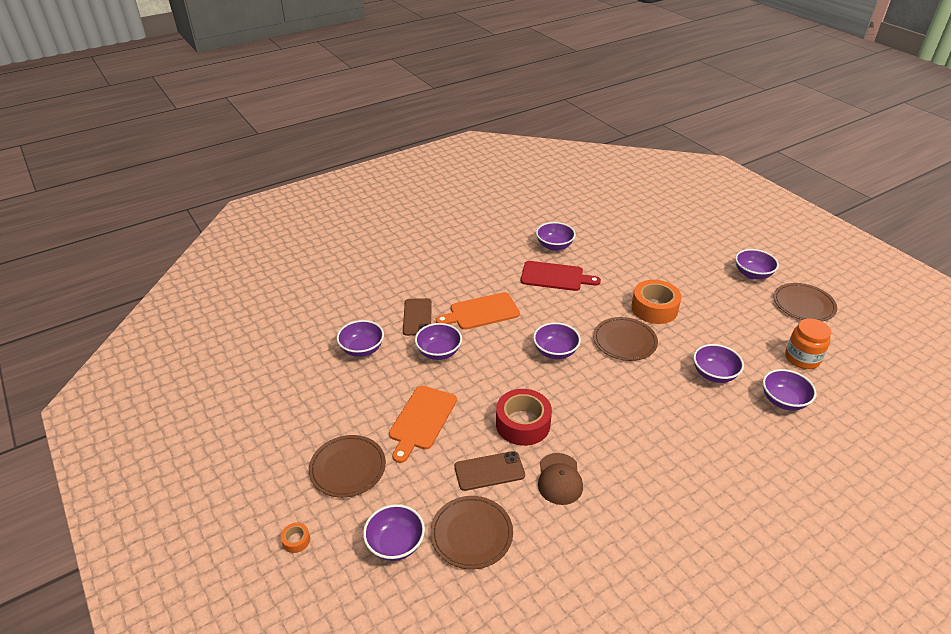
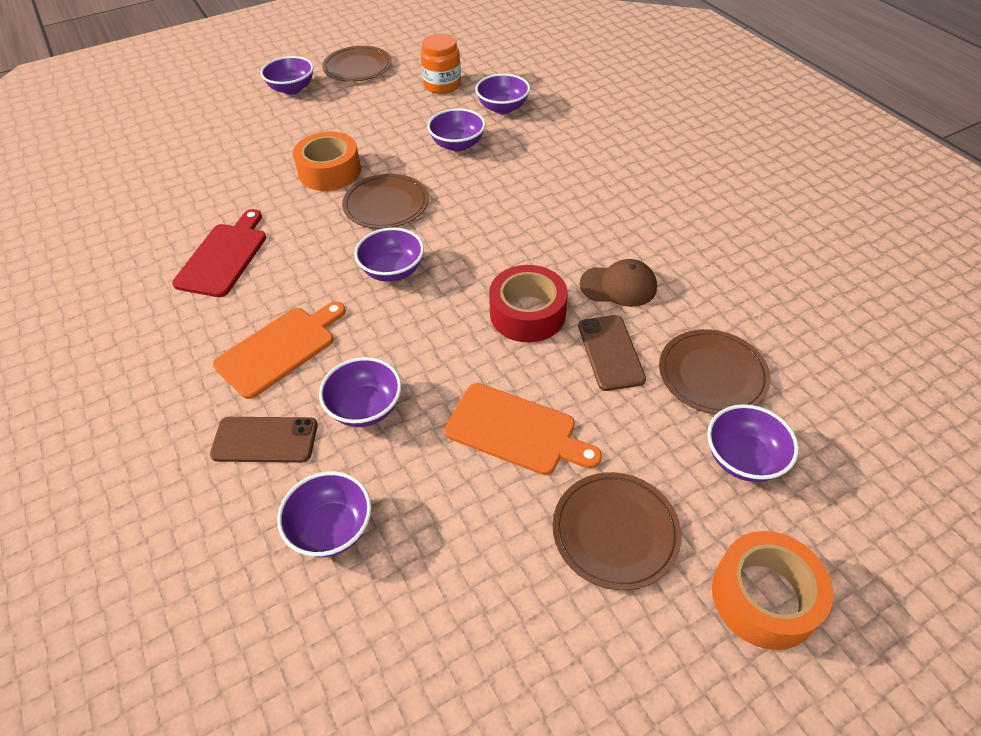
camera: 85 degrees left, 10 degrees up
orange tape [281,523,310,553] -> orange tape [712,531,833,650], size x2.33
orange cutting board [436,292,520,330] -> orange cutting board turned 120 degrees counterclockwise [213,301,346,399]
purple bowl [536,222,576,251] -> none

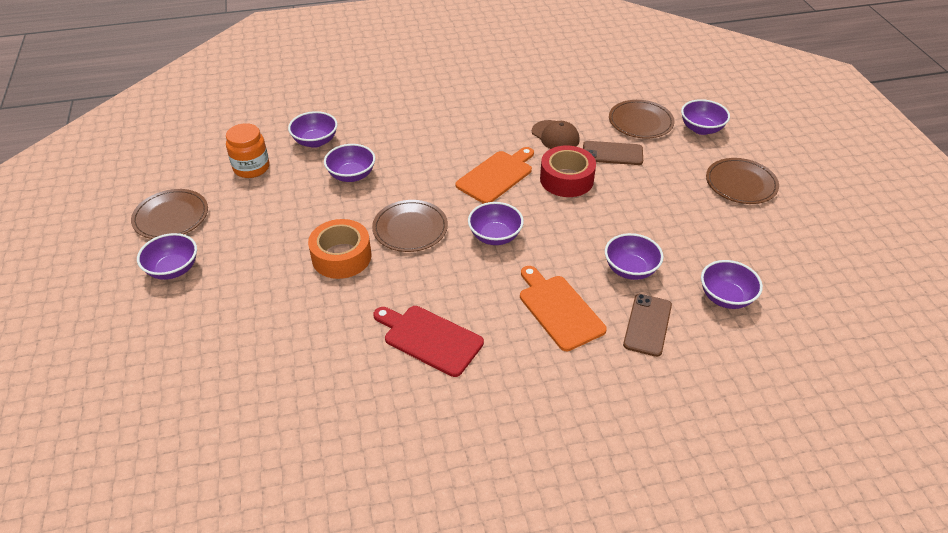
camera: 75 degrees left, 5 degrees down
orange cutting board [444,383,602,475] -> orange cutting board moved to [455,147,534,204]
brown cap [580,259,657,307] -> brown cap turned 120 degrees clockwise [532,120,580,149]
orange tape [712,531,833,650] -> none

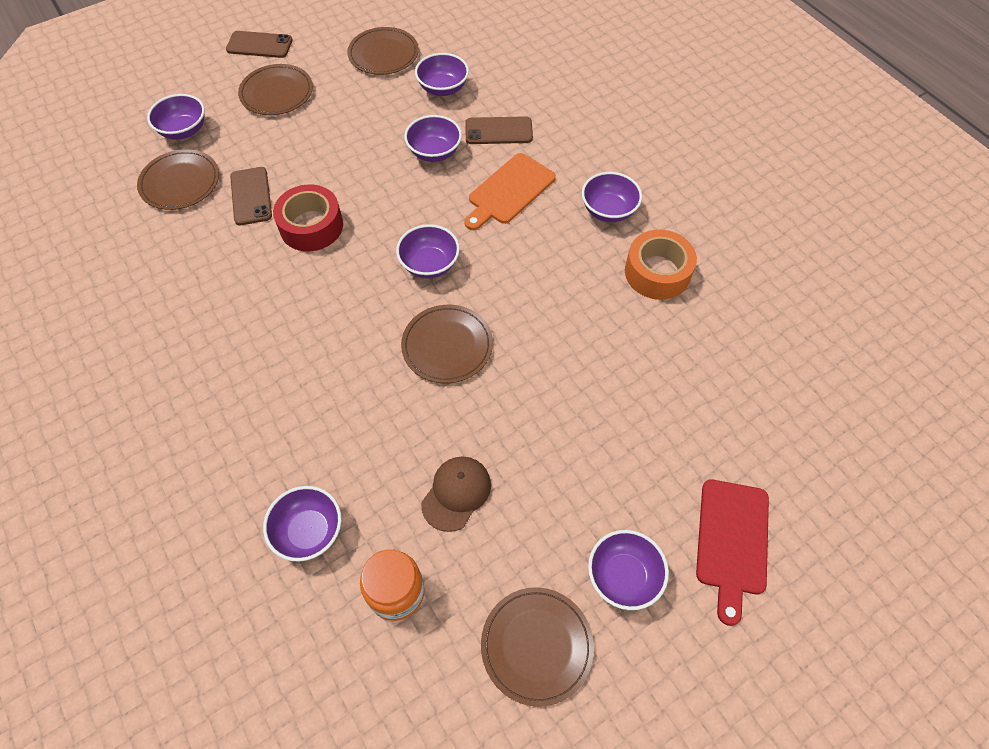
camera: 110 degrees left, 15 degrees up
orange tape [308,219,371,279] -> orange tape moved to [625,230,697,300]
purple bowl [324,144,375,182] -> purple bowl moved to [582,172,642,222]
red cutting board [373,306,484,377] -> red cutting board moved to [696,479,769,626]
orange cutting board [455,147,534,204] -> none
brown cap [532,120,580,149] -> brown cap moved to [421,456,491,532]
none -> brown phone [226,31,293,58]
none -> brown plate [347,27,419,75]

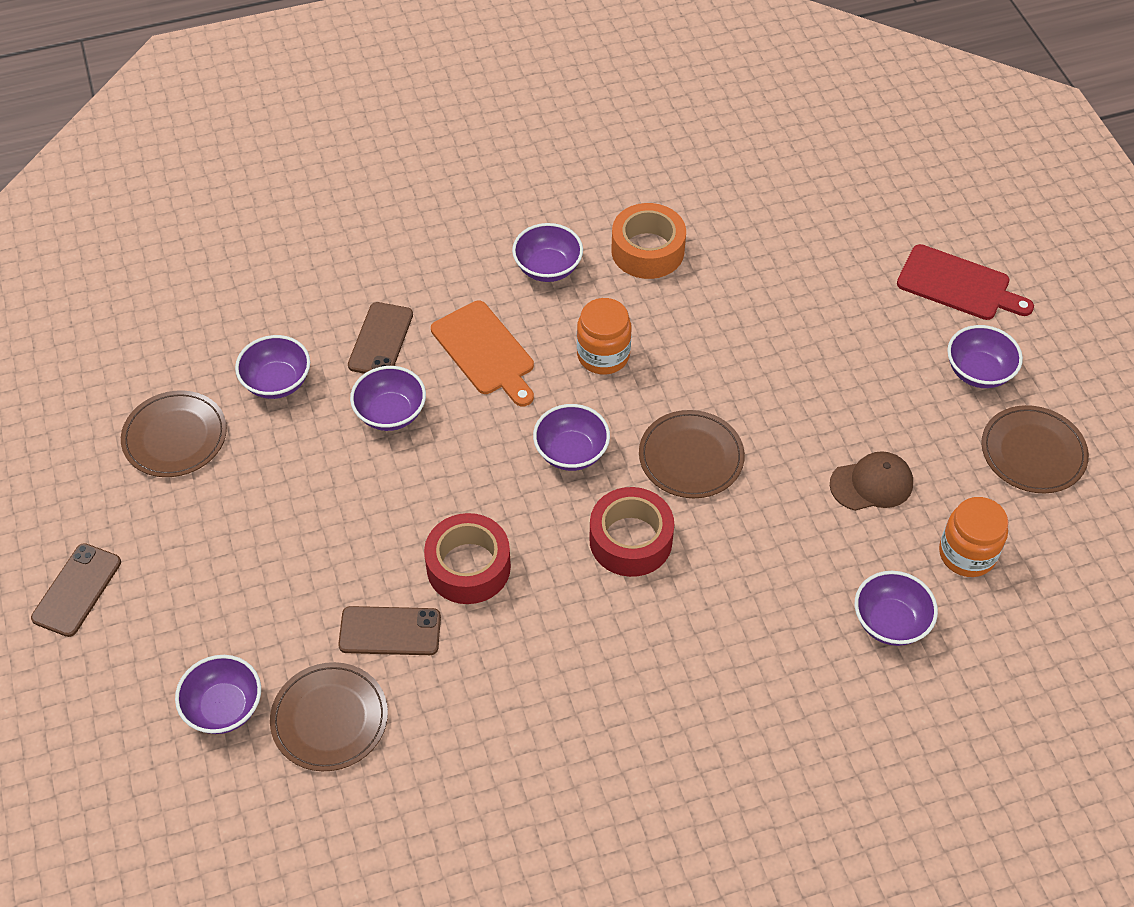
camera: 75 degrees left, 5 degrees down
brown plate [238,64,313,115] -> none
brown cap [421,456,491,532] -> brown cap turned 120 degrees clockwise [830,451,913,511]
none -> orange jar [577,298,631,374]
none -> red tape [589,487,674,577]

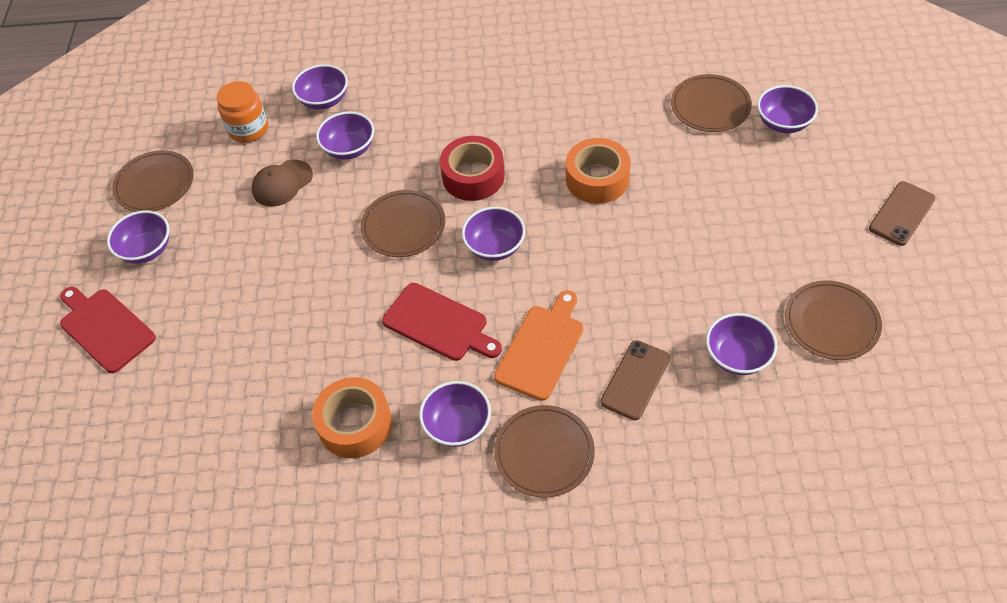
camera: 160 degrees left, 0 degrees up
brown phone [338,606,441,655] -> none
purple bowl [350,366,426,431] -> purple bowl moved to [316,112,374,160]
red tape [424,513,511,604] -> orange tape [566,138,631,204]
orange cutting board [431,301,534,406] -> orange cutting board turned 45 degrees clockwise [494,290,583,401]
orange jar [577,298,631,374] -> red cutting board [382,283,502,361]
brown cap [830,451,913,511] -> brown cap turned 45 degrees counterclockwise [252,159,313,207]
none -> brown plate [494,405,595,498]

